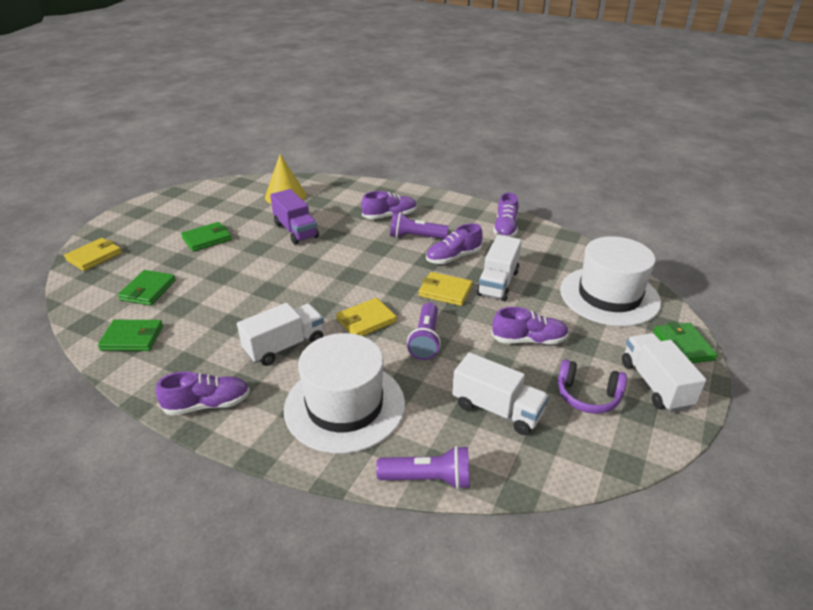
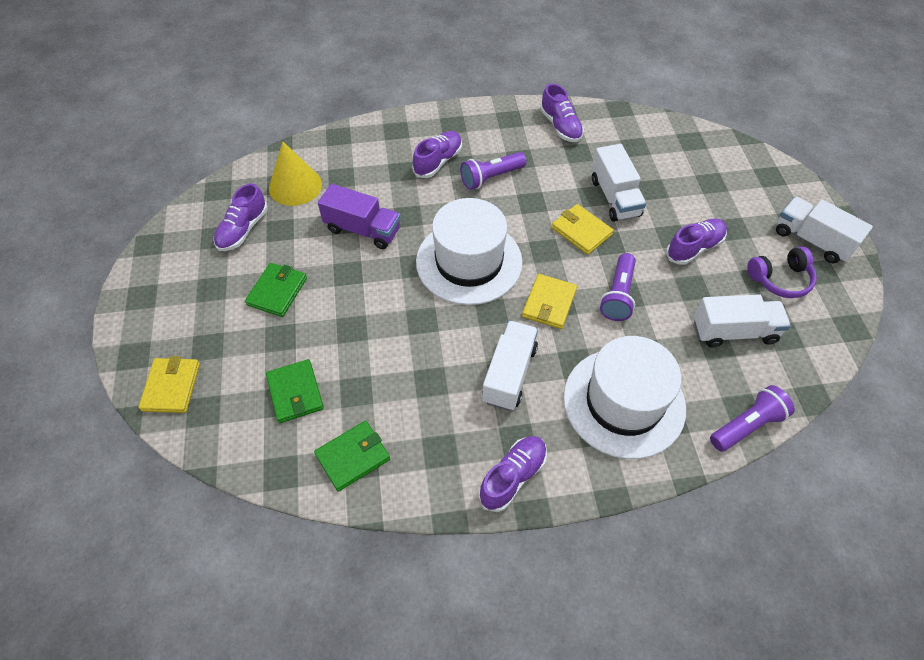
camera: 35 degrees left, 20 degrees up
purple flashlight [407,303,441,360] -> purple flashlight turned 45 degrees clockwise [600,253,636,321]
yellow wallet [419,272,473,306] -> yellow wallet turned 60 degrees clockwise [551,204,614,255]
purple shoe [426,223,483,264] -> purple shoe moved to [214,183,268,251]
white hat [560,236,661,327] -> white hat moved to [416,198,523,305]
green wallet [653,322,718,363] -> none

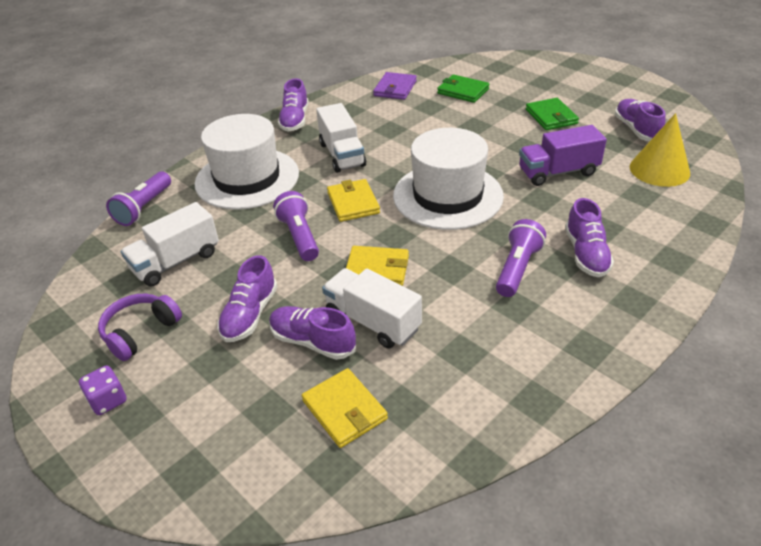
camera: 145 degrees right, 15 degrees down
yellow wallet [138,356,200,413] -> yellow wallet moved to [302,368,388,448]
green wallet [314,421,390,492] -> purple wallet [373,72,417,100]
purple shoe [540,83,584,142] -> purple shoe moved to [269,306,356,360]
white truck [776,197,873,263] -> purple dice [79,365,127,415]

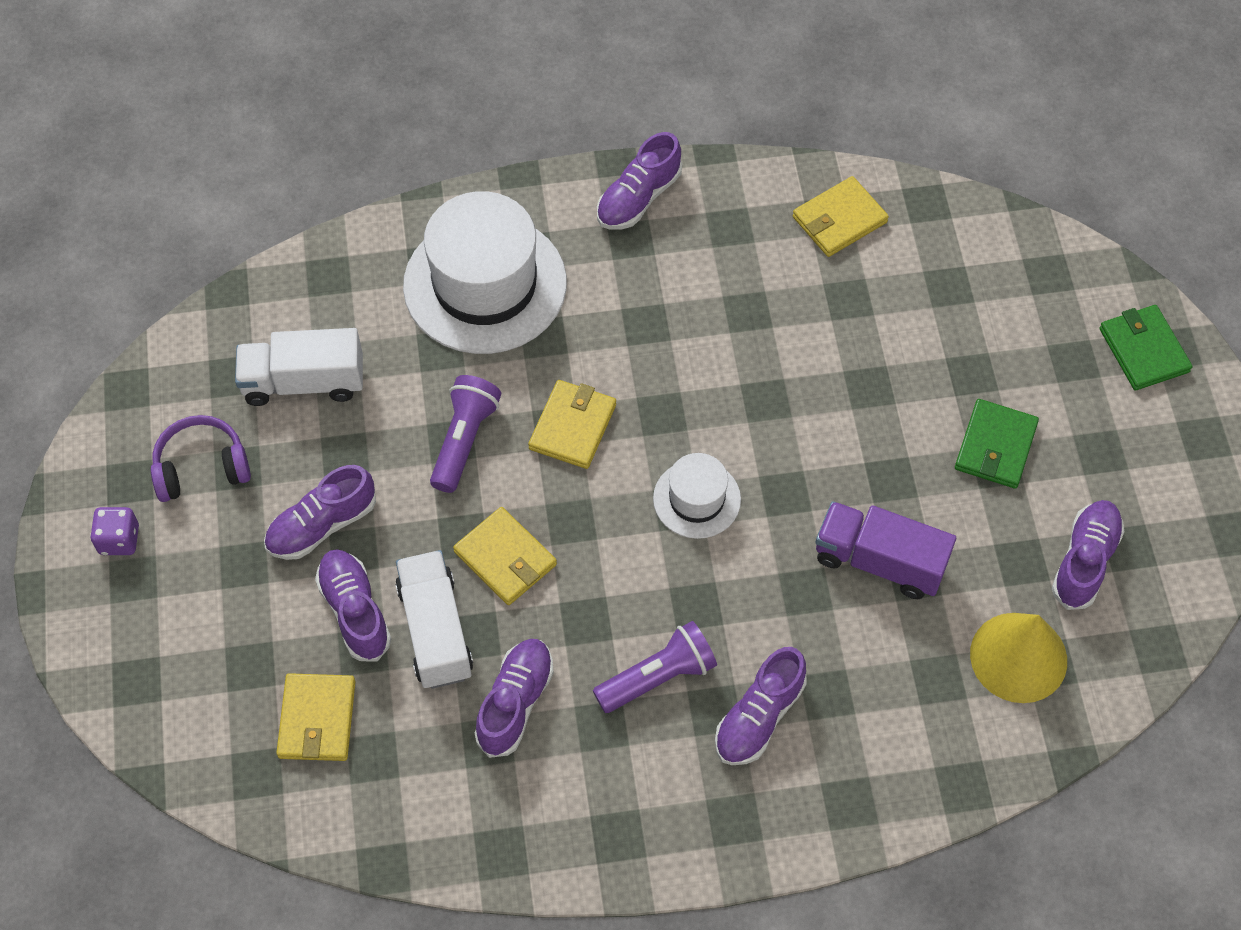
camera: 35 degrees right, 20 degrees up
purple flashlight [106,172,171,226] -> none
white truck [316,103,366,173] -> none
purple wallet [373,72,417,100] -> yellow wallet [793,176,889,257]
white hat [393,128,504,230] -> white hat [653,453,741,539], size x0.51
green wallet [437,74,490,103] -> green wallet moved to [1099,305,1192,390]
none -> purple shoe [475,639,554,758]

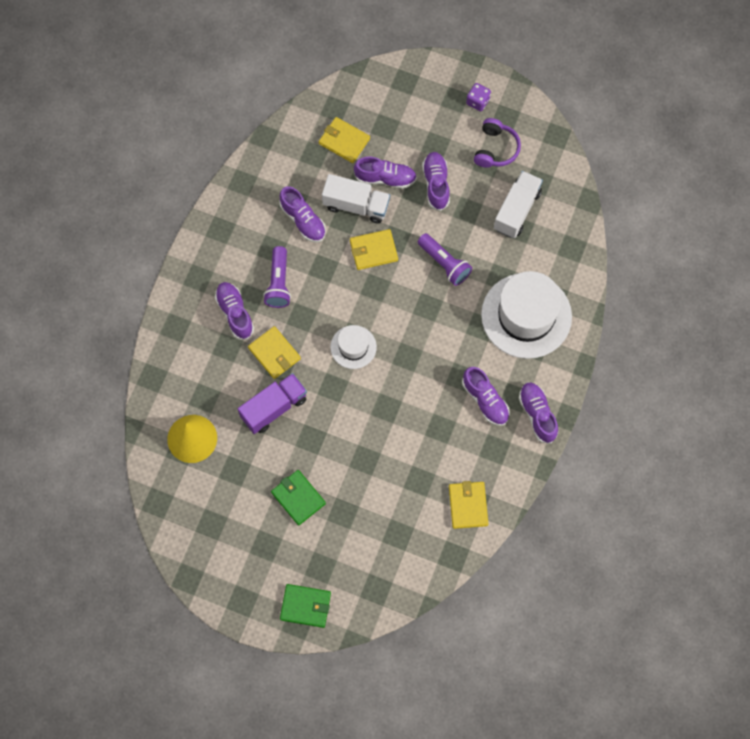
camera: 120 degrees right, 10 degrees up
yellow wallet [528,380,616,469] -> yellow wallet moved to [248,326,301,379]
purple shoe [1052,500,1125,610] -> purple shoe moved to [462,367,510,426]

